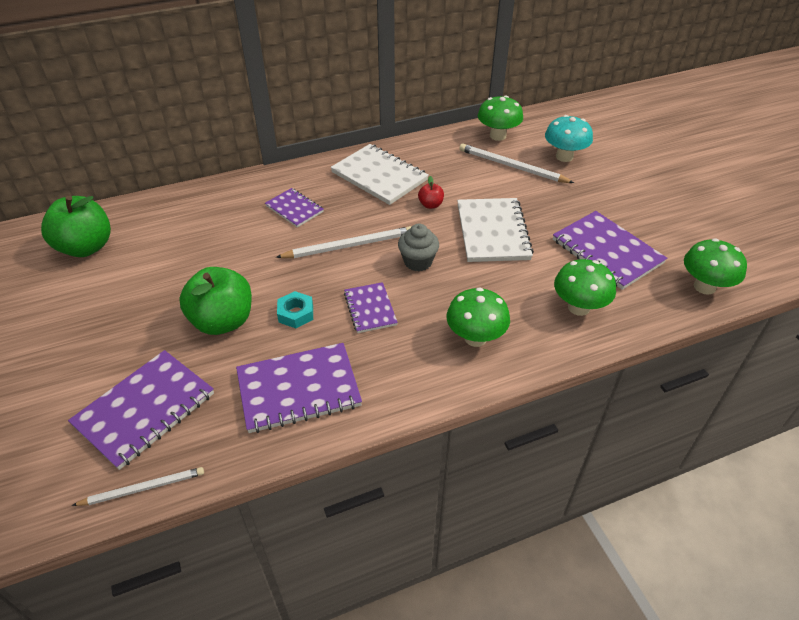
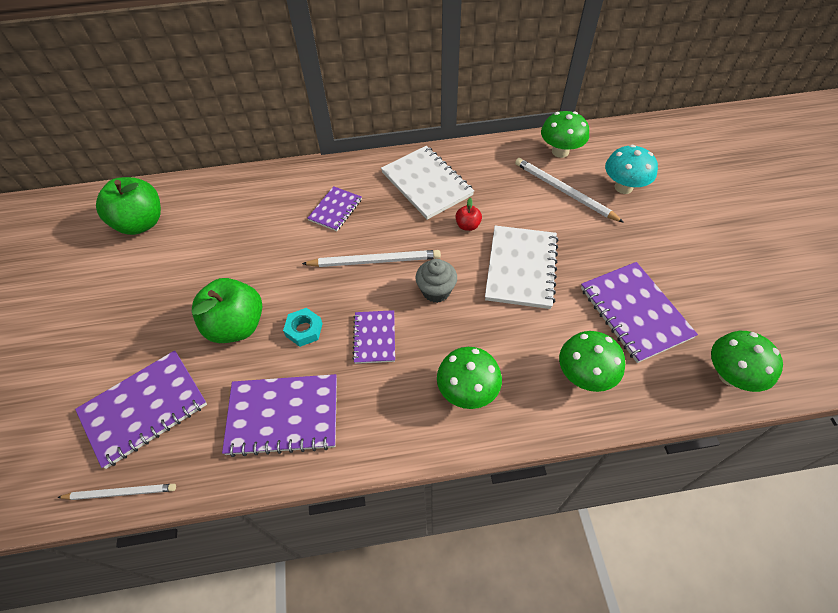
camera: 15 degrees right, 10 degrees up
purple notebook [265,188,324,227] -> purple notebook turned 60 degrees clockwise [307,186,362,231]

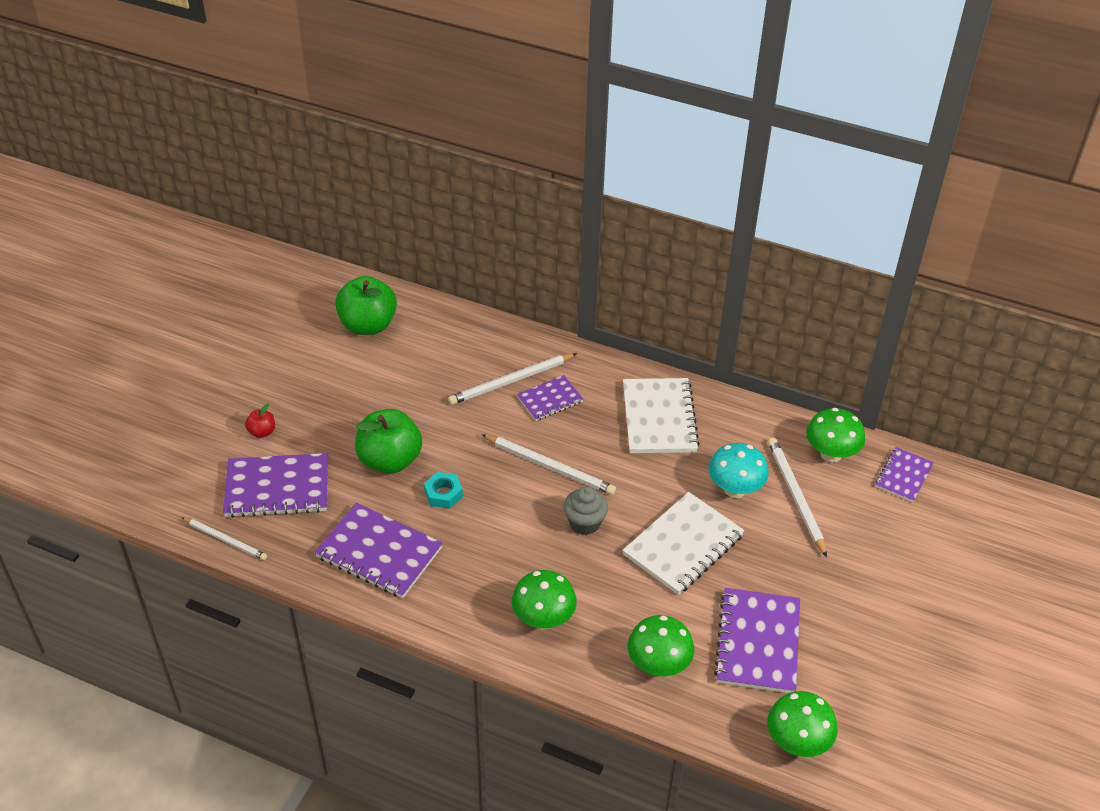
camera: 30 degrees right, 10 degrees down
purple notebook [352,310,395,364] -> purple notebook moved to [875,447,934,502]
red apple [455,198,482,231] -> red apple moved to [245,404,275,438]
turquoise mushroom [605,145,658,194] -> turquoise mushroom moved to [709,443,769,498]
none -> white pencil [448,353,577,405]

